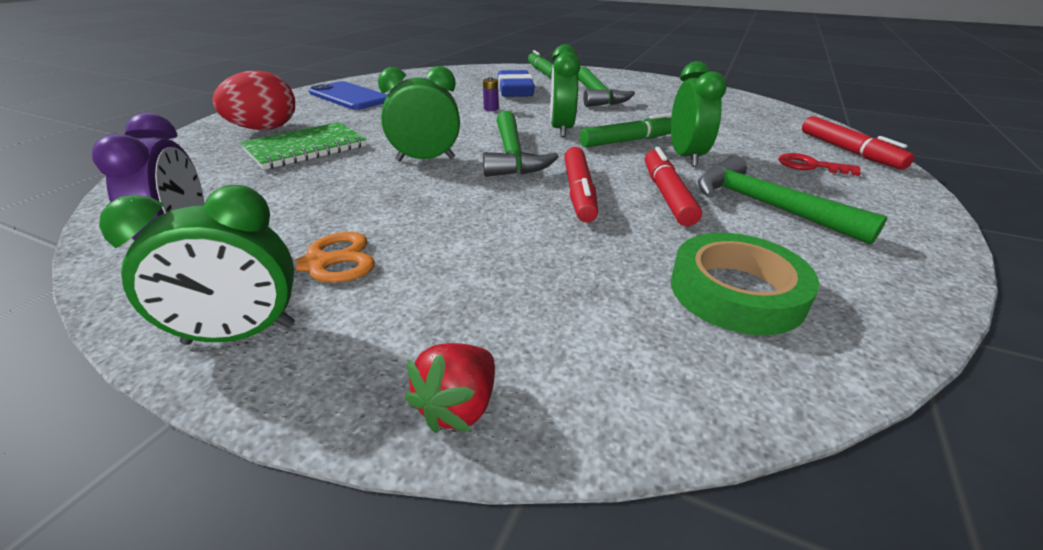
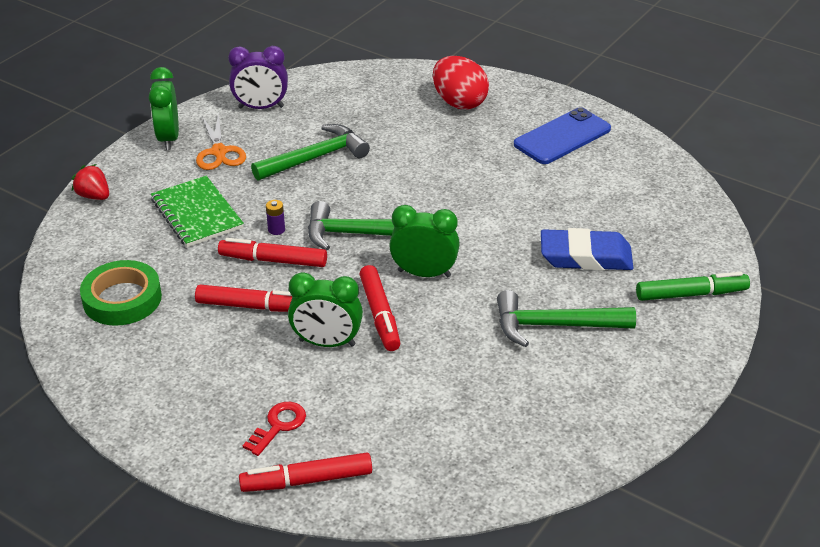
camera: 100 degrees right, 5 degrees up
green notebook [240,122,366,170] -> green notebook moved to [151,176,244,247]
green clock [378,66,460,161] -> none
purple battery [483,77,499,111] -> purple battery moved to [266,200,285,235]
green marker [580,113,672,147] -> red marker [359,265,400,351]
green hammer [698,155,887,245] -> green hammer moved to [251,124,370,181]

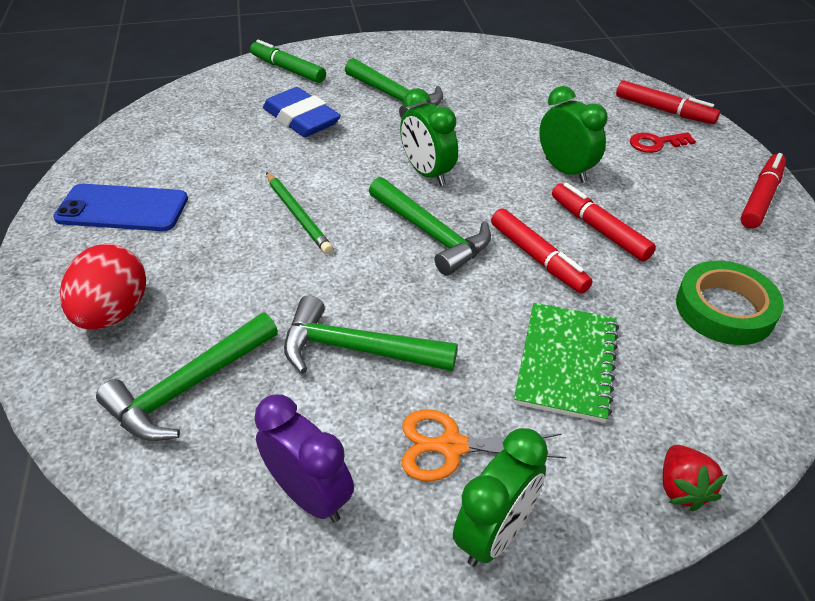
camera: 135 degrees left, 5 degrees up
orange scissors [196,113,246,170] -> orange scissors turned 120 degrees counterclockwise [402,409,566,482]
purple battery [266,200,285,235] -> none
red marker [359,265,400,351] -> red marker moved to [740,153,786,229]
none -> green hammer [96,313,278,441]
none -> green pencil [266,172,333,254]

